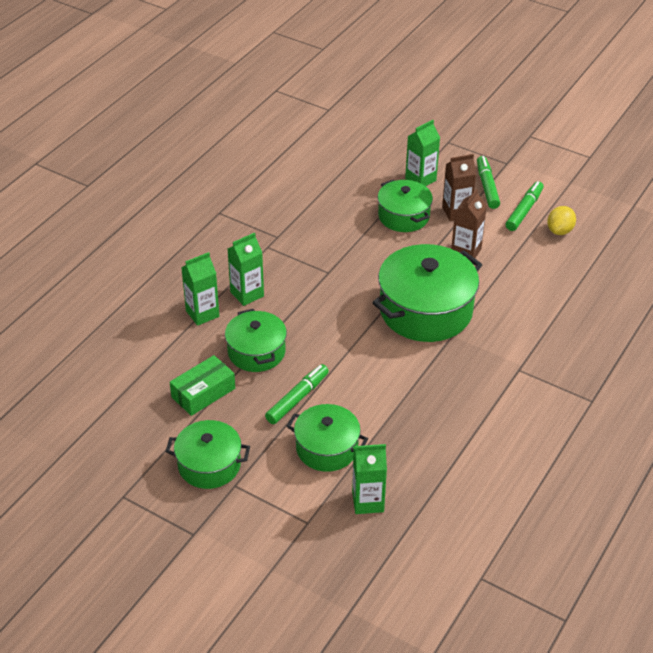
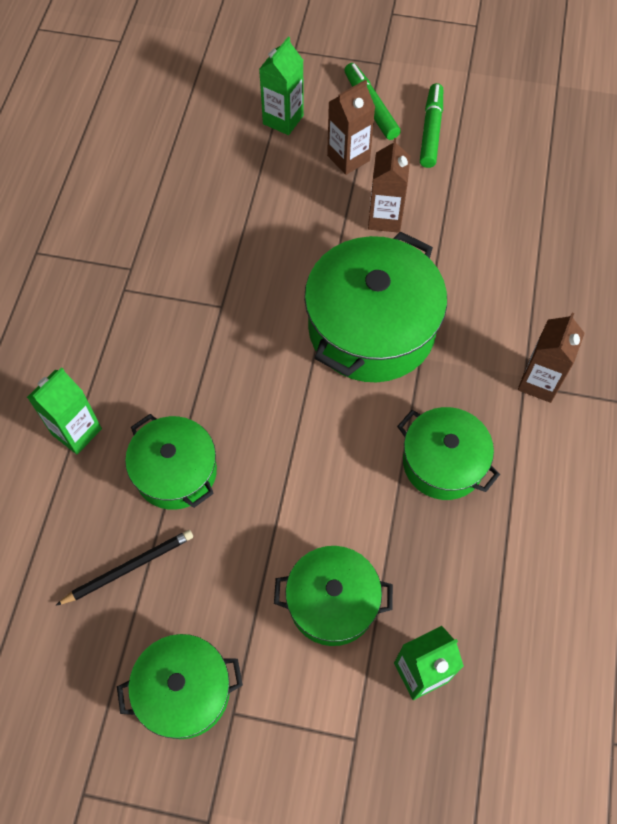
camera: 20 degrees left, 20 degrees up
green box [170,355,235,416] -> black pencil [56,530,193,605]
green carton [228,232,264,306] -> none
green marker [265,364,329,424] -> none
green pot [378,179,433,232] -> green pot moved to [397,407,500,500]
yellow lemon [547,206,576,235] -> none
none -> brown carton [518,313,585,403]

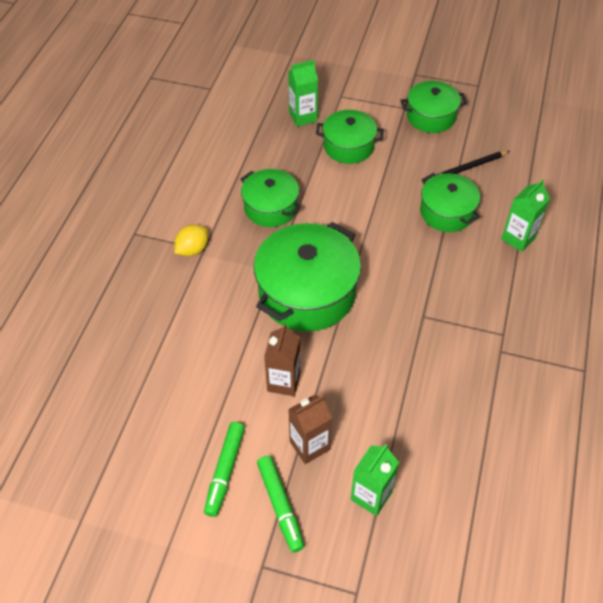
camera: 175 degrees left, 10 degrees down
brown carton [518,313,585,403] -> yellow lemon [174,225,208,256]

